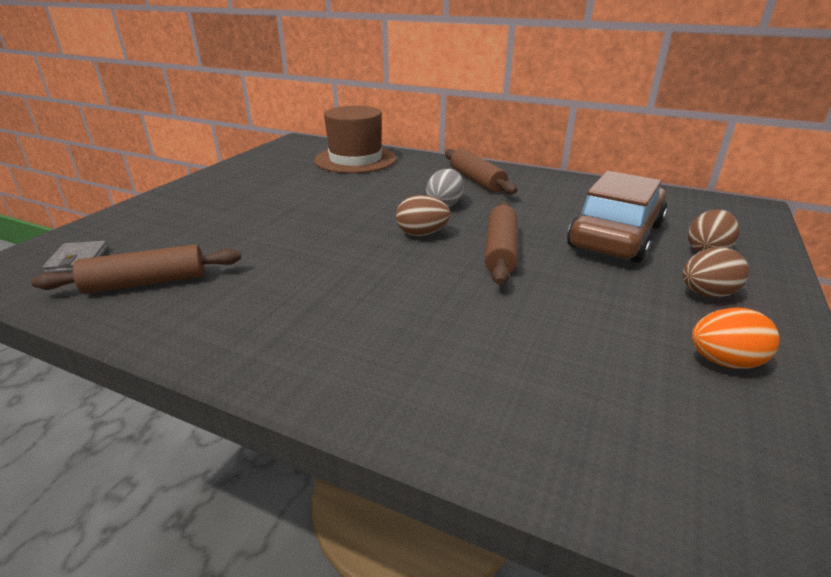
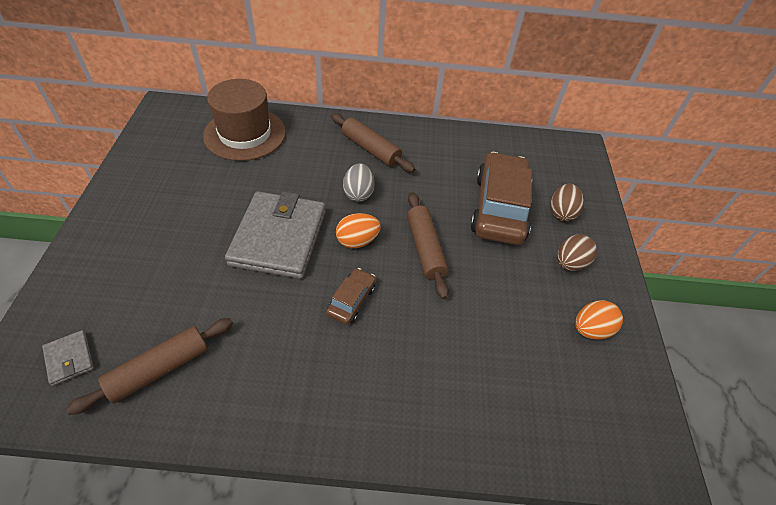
camera: 25 degrees left, 20 degrees up
brown egg [396,195,450,236] -> orange egg [336,213,381,248]
none -> grey wallet [225,191,326,279]
none -> brown car [326,268,376,325]

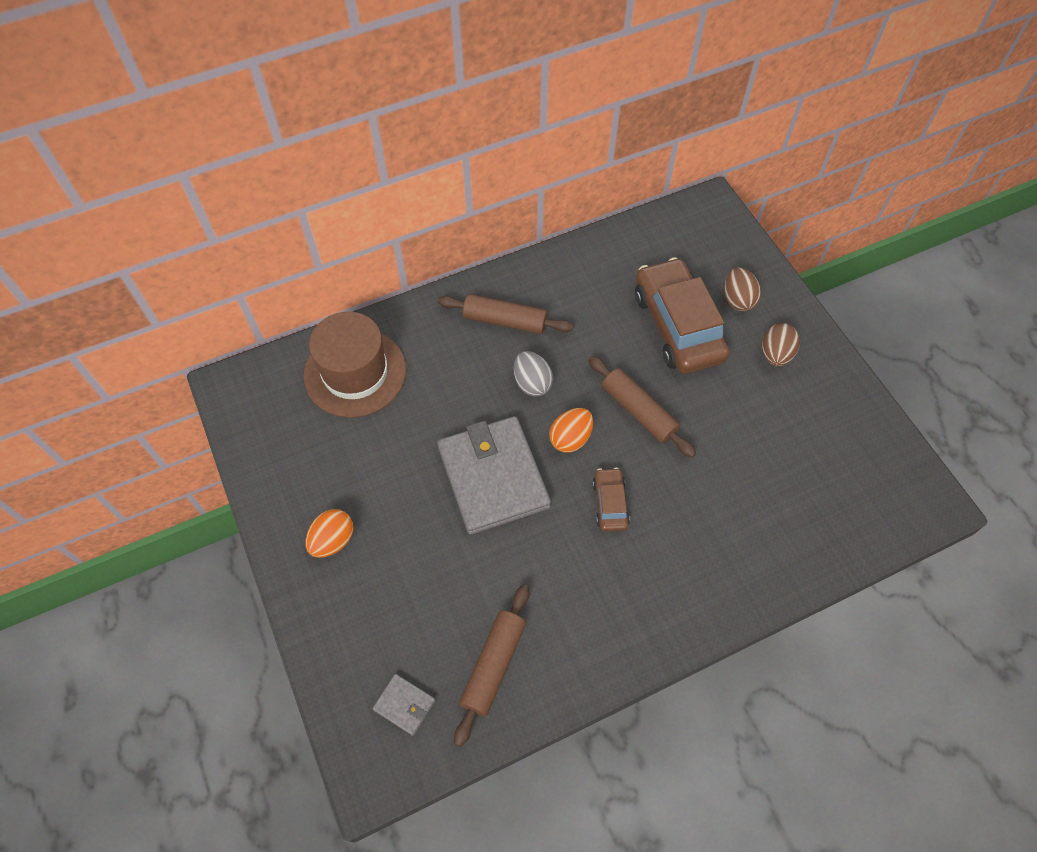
camera: 25 degrees left, 10 degrees up
orange egg [575,300,623,339] -> orange egg moved to [305,509,354,558]

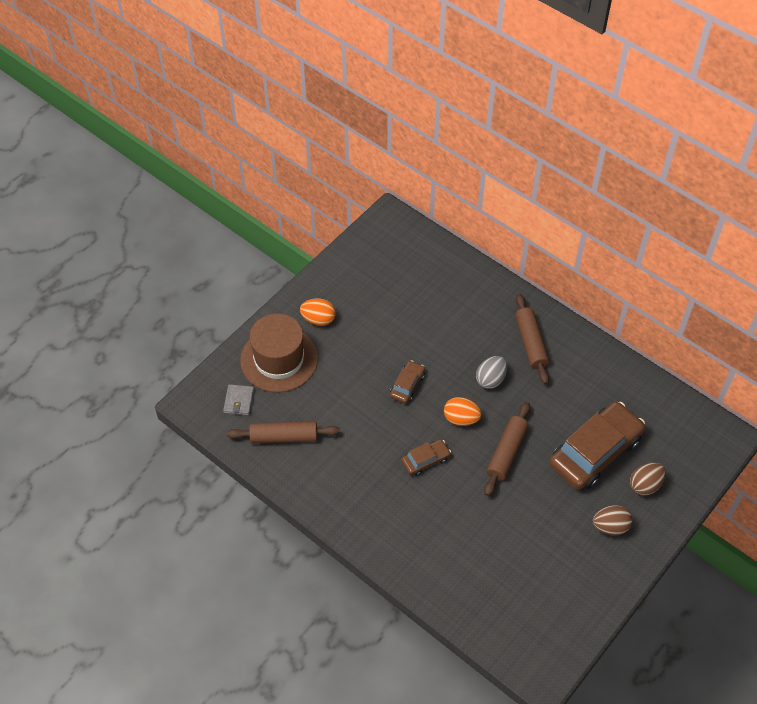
camera: 65 degrees right, 5 degrees down
brown hat [304,312,406,418] -> brown hat moved to [240,313,318,392]
grey wallet [437,416,551,535] -> brown car [390,360,425,404]

